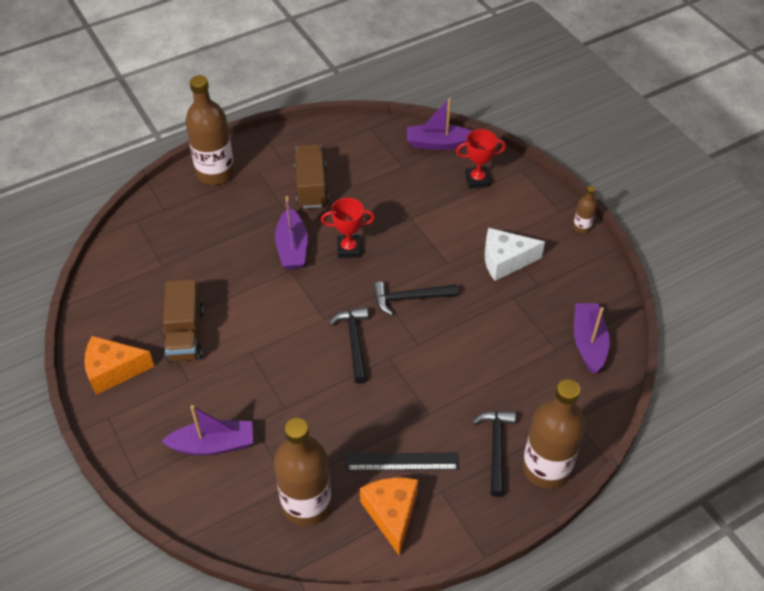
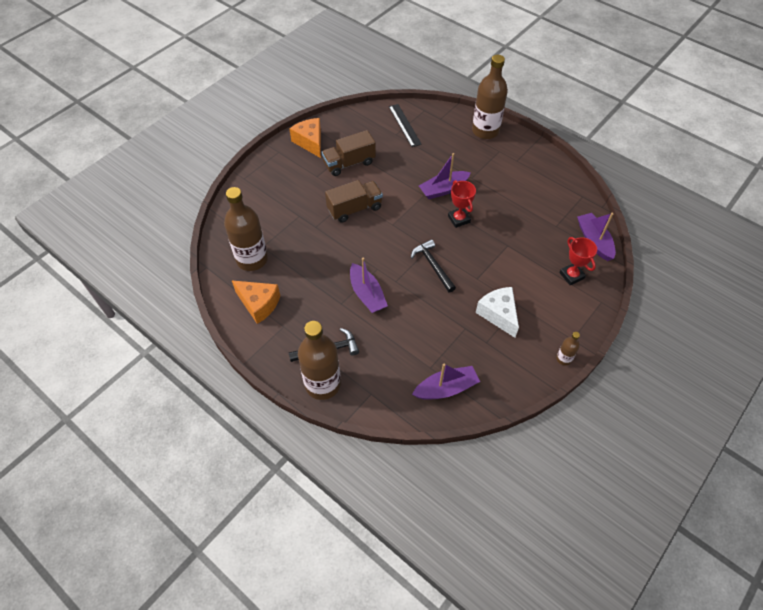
camera: 70 degrees right, 5 degrees up
purple boat [161,405,253,455] -> purple boat moved to [350,257,388,313]
brown truck [294,144,328,208] -> brown truck moved to [325,180,383,223]
black hammer [329,307,368,384] -> none
black ruler [346,453,459,471] -> black ruler moved to [389,104,422,147]
orange cheese [360,477,418,556] -> orange cheese turned 60 degrees clockwise [232,281,280,324]

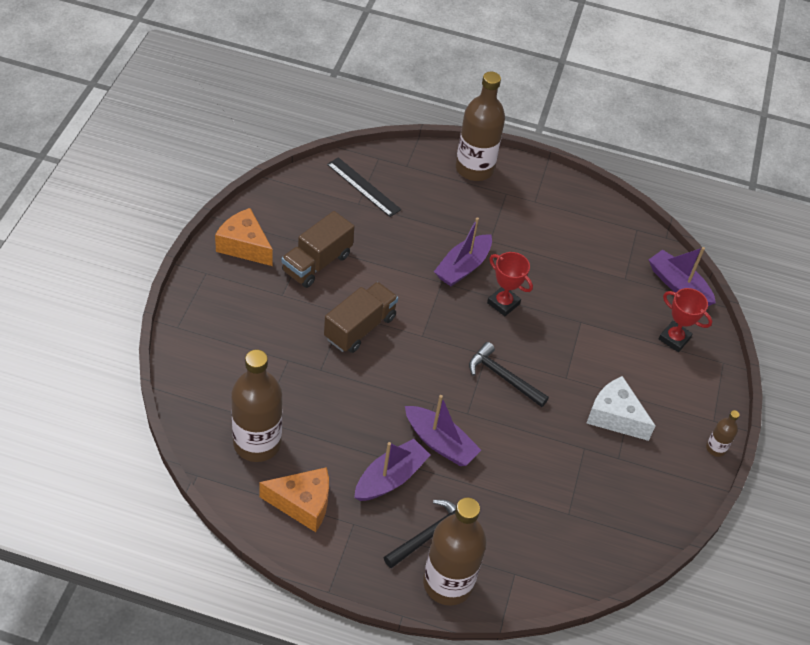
camera: 30 degrees left, 5 degrees down
purple boat [412,363,480,400] -> purple boat moved to [354,439,430,501]

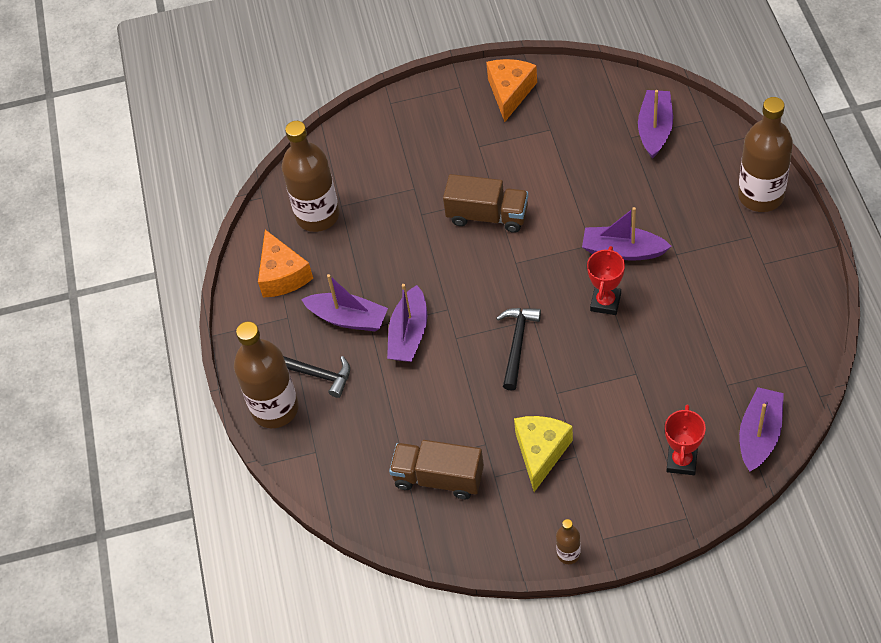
camera: 75 degrees right, 5 degrees up
brown truck [281,211,355,288] -> brown truck moved to [389,440,484,499]
black ruler [327,157,401,217] -> purple boat [638,90,673,159]
white cheese [587,376,656,441] -> yellow cheese [514,416,573,492]

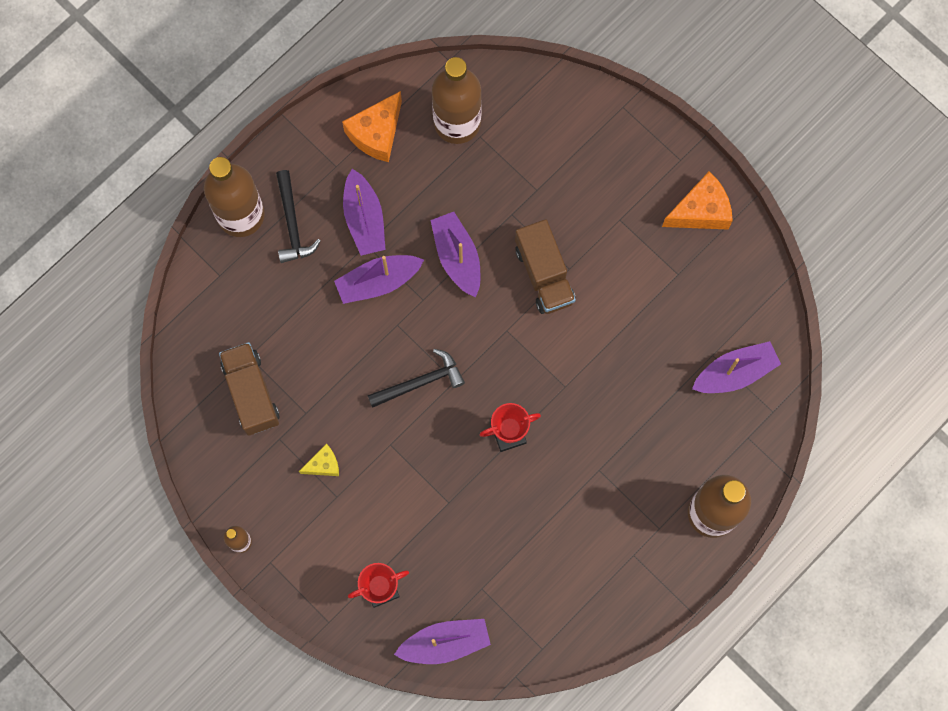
camera: 50 degrees right, 20 degrees up
yellow cheese [514,416,573,492] -> yellow cheese [299,444,339,476], size x0.56
purple boat [582,207,672,261] -> purple boat moved to [431,212,480,298]

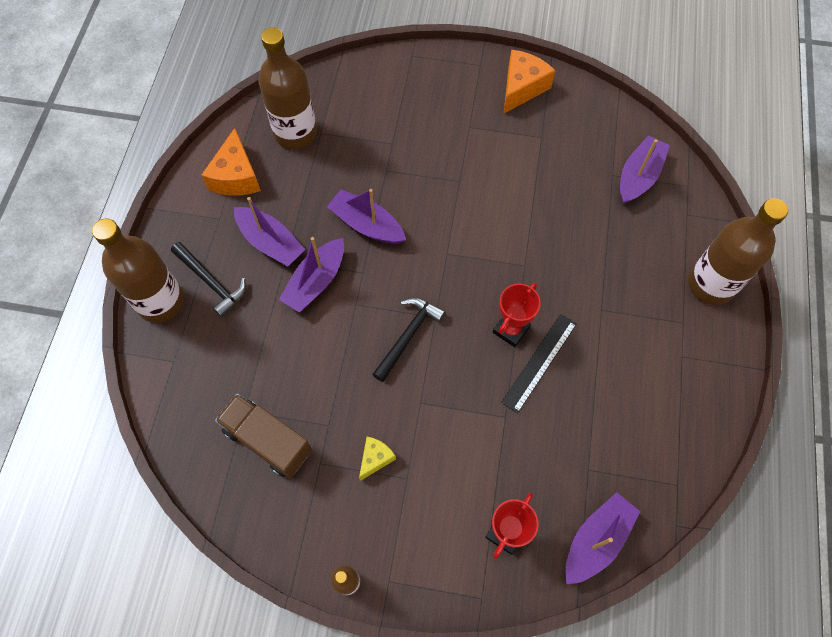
camera: 35 degrees left, 10 degrees down
brown truck [515,219,576,314] -> none
none -> black ruler [501,314,577,413]

